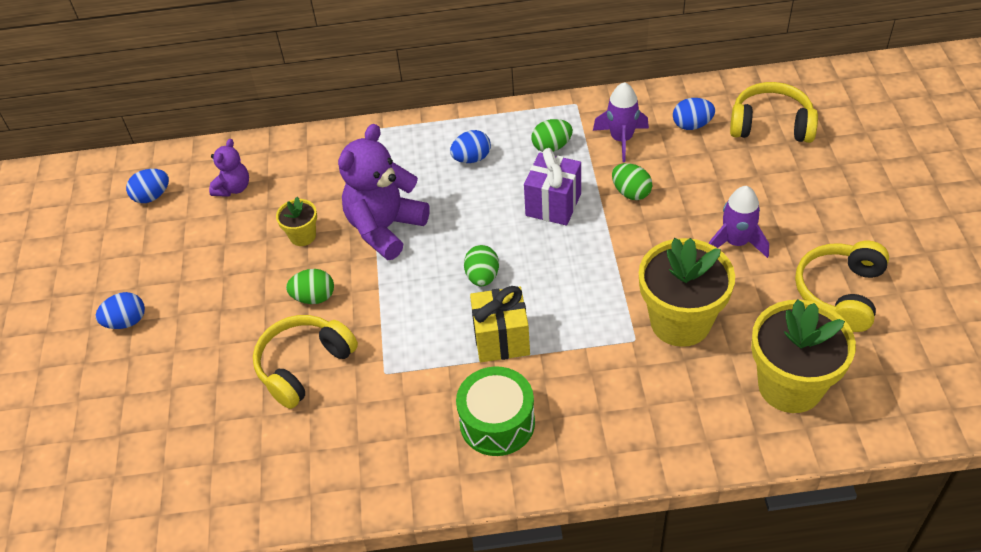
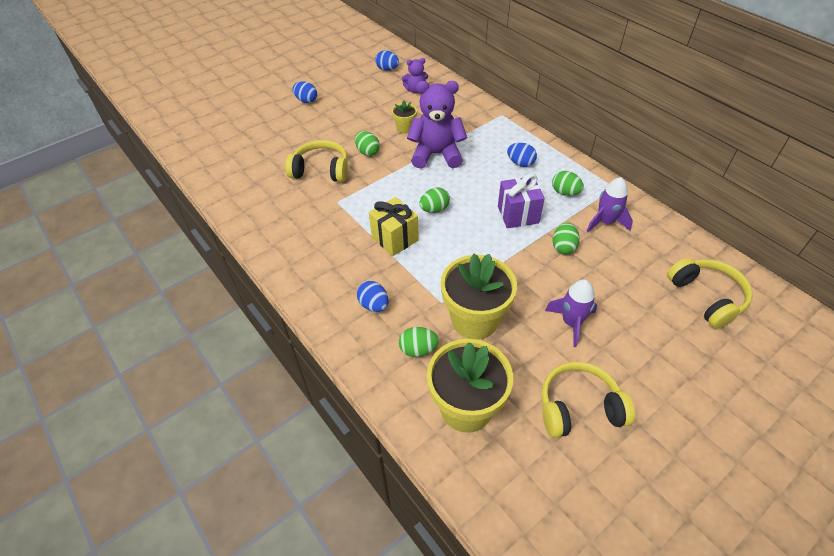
camera: 55 degrees right, 0 degrees up
green drum [456,366,535,456] -> none
blue egg [673,98,715,130] -> blue egg moved to [357,281,389,312]
none -> green egg [399,327,439,357]

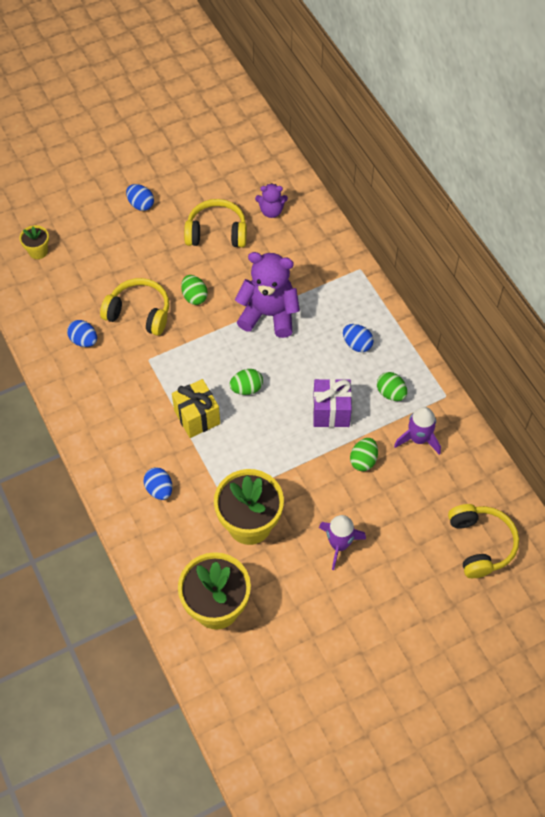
camera: 10 degrees right, 10 degrees up
blue egg [375,50,399,71] -> blue egg moved to [67,320,97,347]
yellow flower pot [392,100,417,134] -> yellow flower pot moved to [20,225,49,259]
green egg [399,327,439,357] -> none
yellow headphones [541,362,635,438] -> yellow headphones moved to [184,199,247,247]

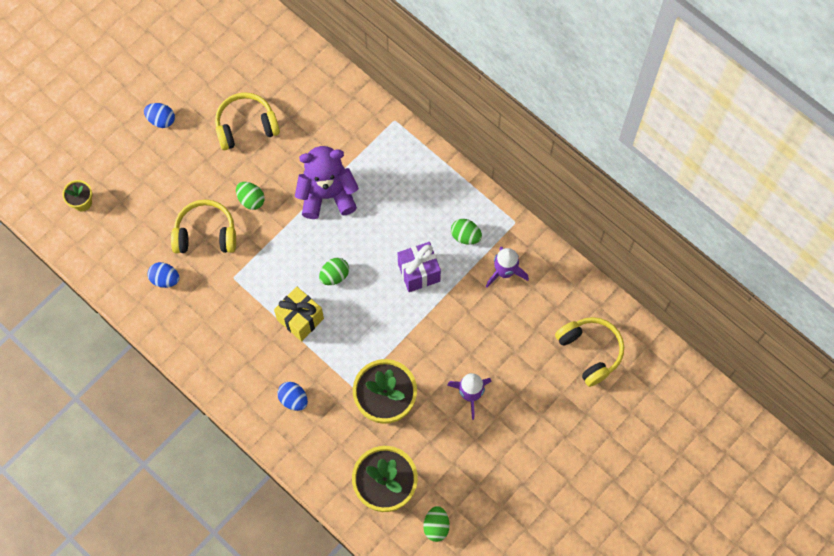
camera: 20 degrees left, 10 degrees up
purple teddy bear [255,183,288,218] -> none
blue egg [343,324,374,352] -> none
green egg [350,438,378,471] -> green egg moved to [423,506,450,542]

